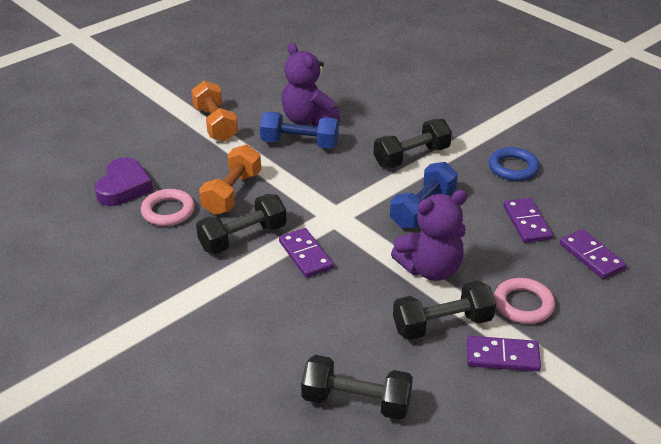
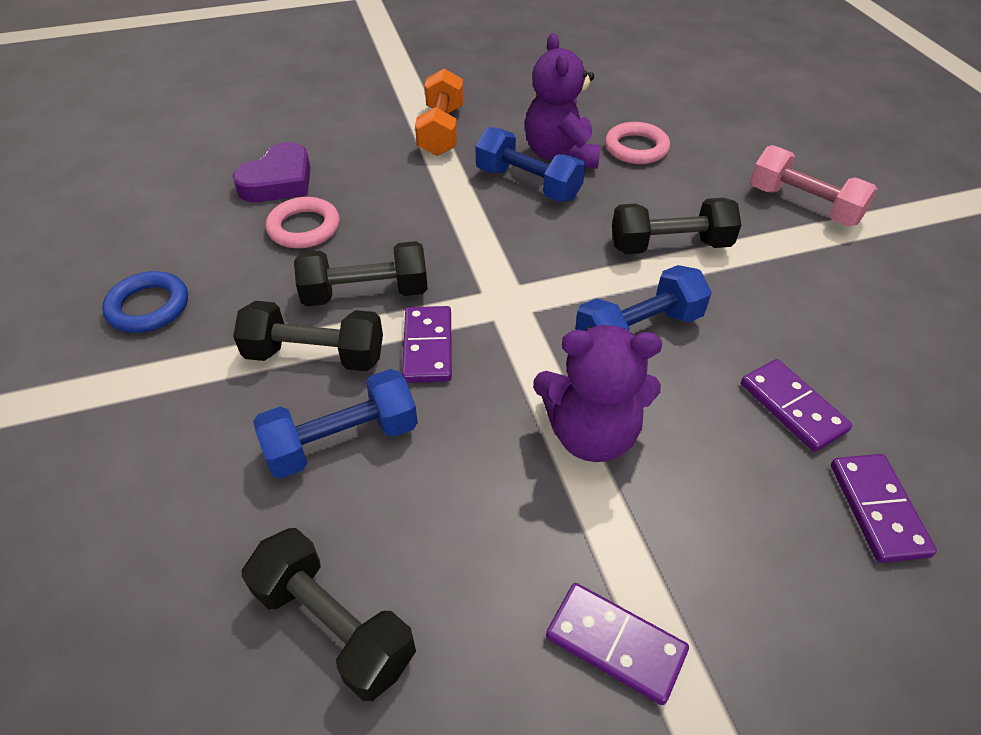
camera: 25 degrees right, 10 degrees up
orange dumbbell [199,145,261,215] -> none
black dumbbell [393,281,496,340] -> black dumbbell moved to [233,301,383,371]
blue ring [489,147,540,181] -> blue ring moved to [102,271,188,333]
pink ring [494,278,555,324] -> pink ring moved to [605,122,670,164]
purple domino [503,198,553,243] -> purple domino turned 45 degrees counterclockwise [741,359,852,452]
none -> blue dumbbell [253,369,418,479]
none -> pink dumbbell [750,145,878,226]

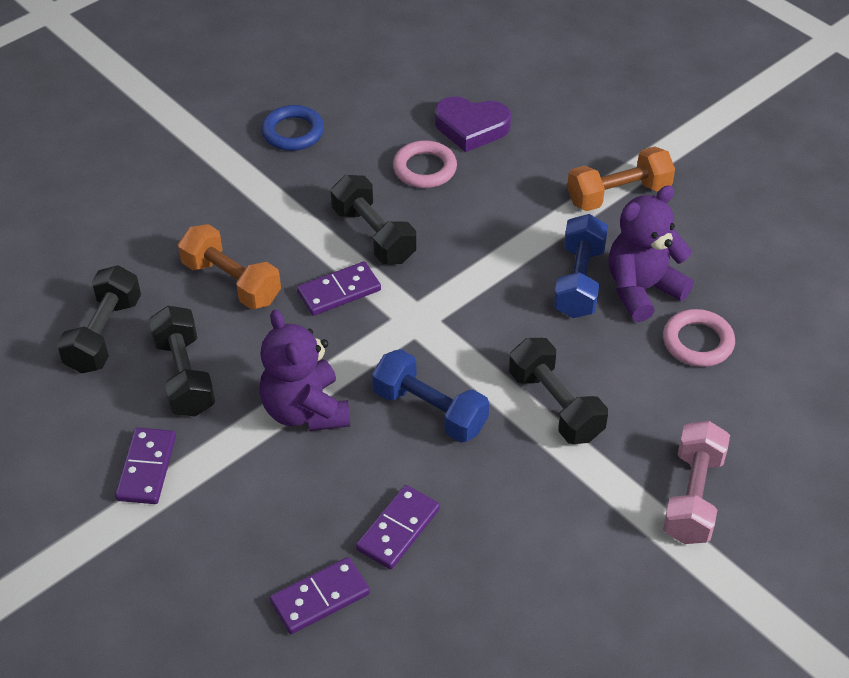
camera: 65 degrees right, 0 degrees up
black dumbbell [233,301,383,371] -> black dumbbell moved to [149,306,215,417]
blue dumbbell [253,369,418,479] -> orange dumbbell [178,224,281,309]

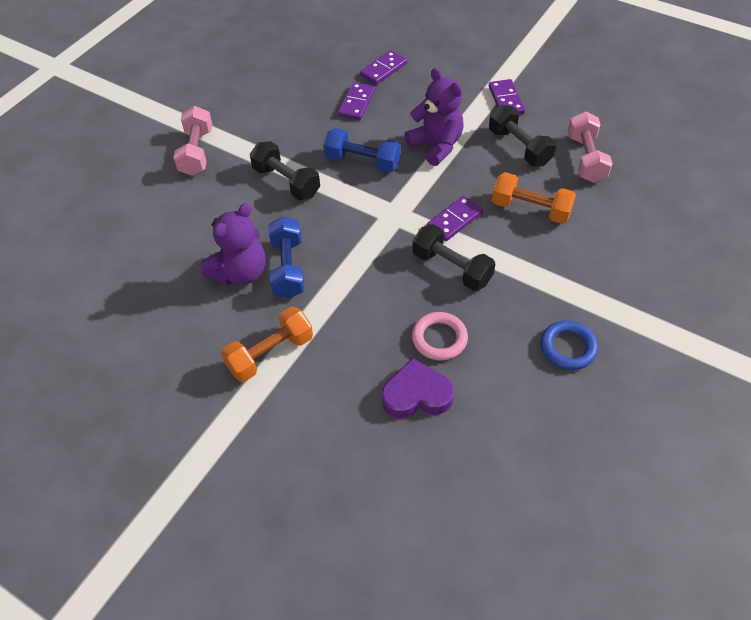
camera: 165 degrees right, 5 degrees up
black dumbbell [57,265,141,373] -> pink dumbbell [568,111,613,183]
pink ring [663,309,735,367] -> none

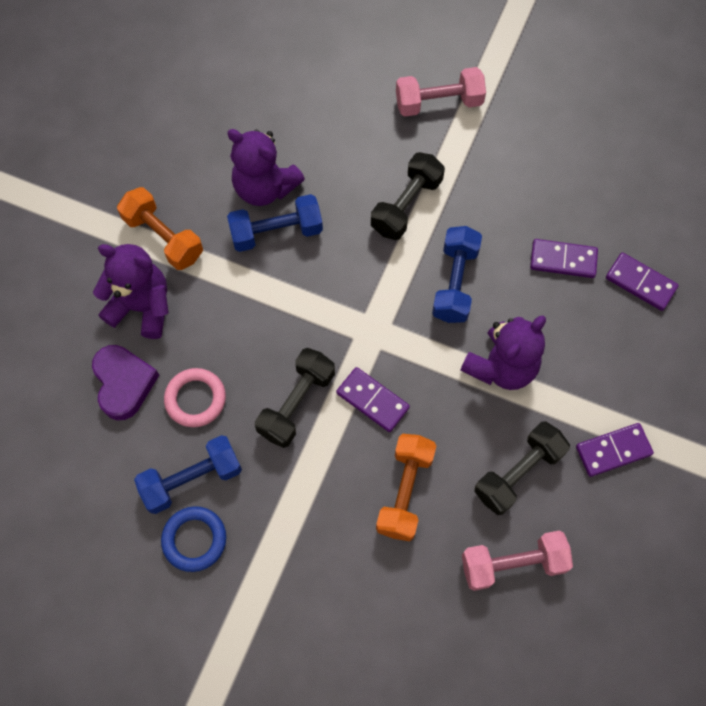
camera: 80 degrees right, 15 degrees up
none -> purple teddy bear [93,244,169,339]
none -> blue dumbbell [134,435,242,514]

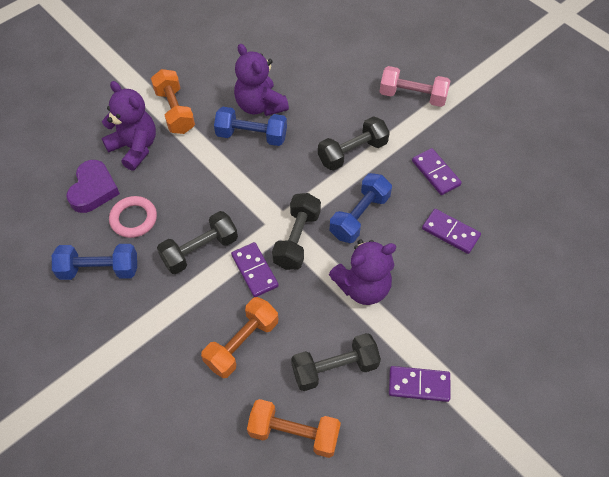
camera: 25 degrees right, 10 degrees down
blue ring [161,506,226,572] -> none
pink dumbbell [462,530,573,591] -> orange dumbbell [247,399,341,458]
purple domino [606,252,679,311] -> purple domino moved to [412,148,462,195]
none -> black dumbbell [272,193,321,270]

